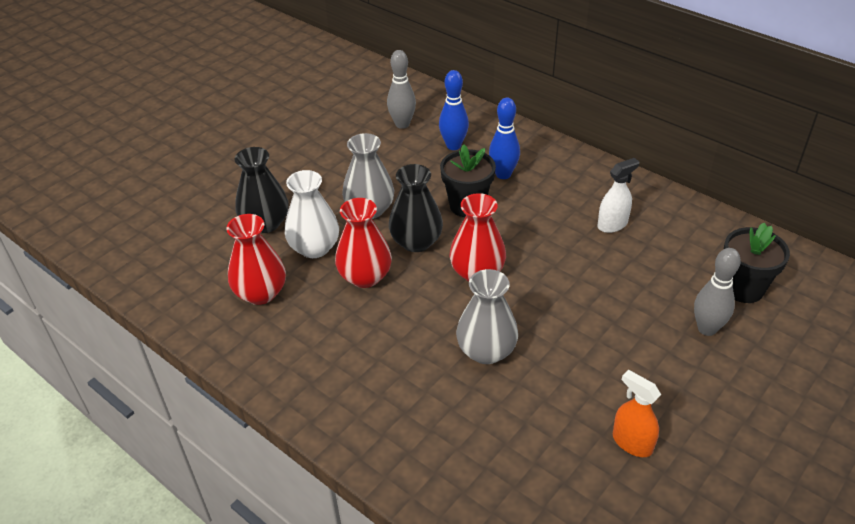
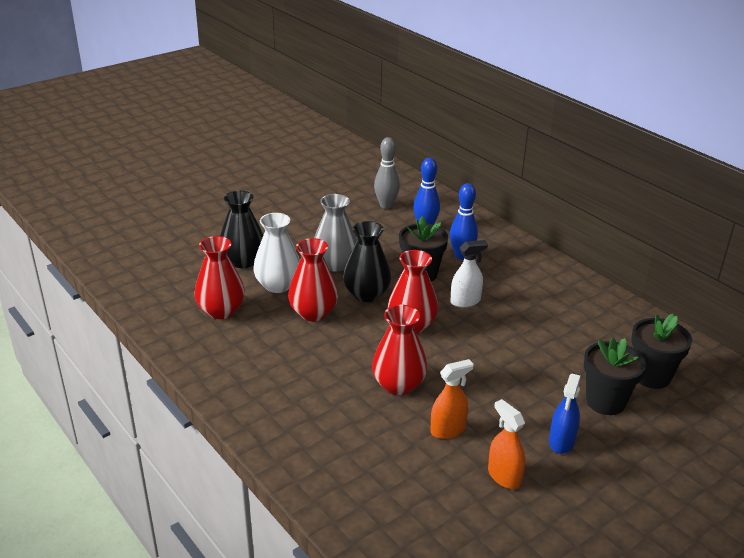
camera: 10 degrees right, 10 degrees down
grey vase [456,269,518,364] -> red vase [372,305,427,395]
white spray bottle [597,158,639,233] -> white spray bottle moved to [450,240,488,308]
grey bowling pin [694,248,741,336] -> black flower pot [584,337,646,415]
none -> orange spray bottle [430,359,474,439]
none -> blue spray bottle [549,373,581,454]

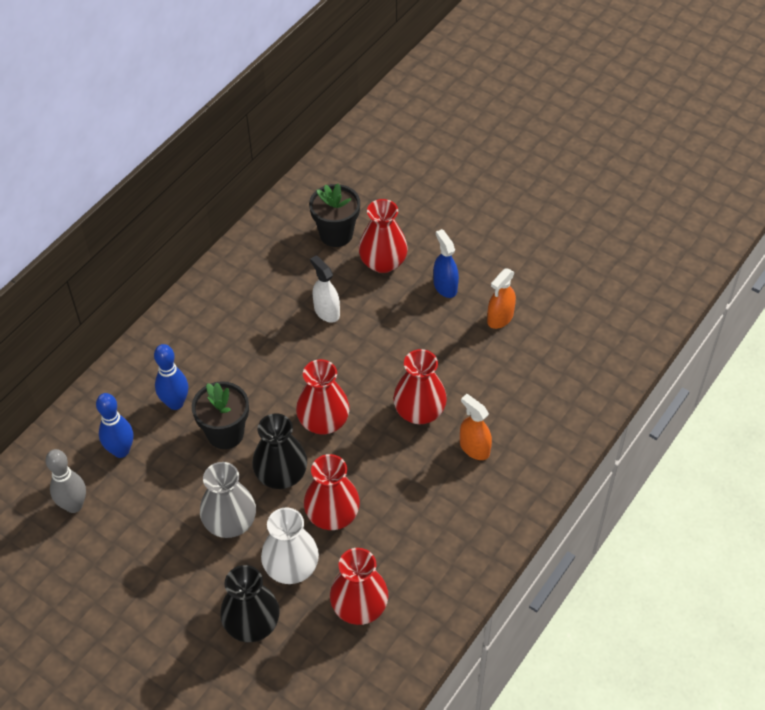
camera: 105 degrees left, 20 degrees up
orange spray bottle [430,359,474,439] -> orange spray bottle moved to [460,394,492,460]
white spray bottle [450,240,488,308] -> white spray bottle moved to [310,256,340,323]
blue spray bottle [549,373,581,454] -> blue spray bottle turned 120 degrees counterclockwise [433,229,459,298]
black flower pot [584,337,646,415] -> red vase [359,199,408,273]

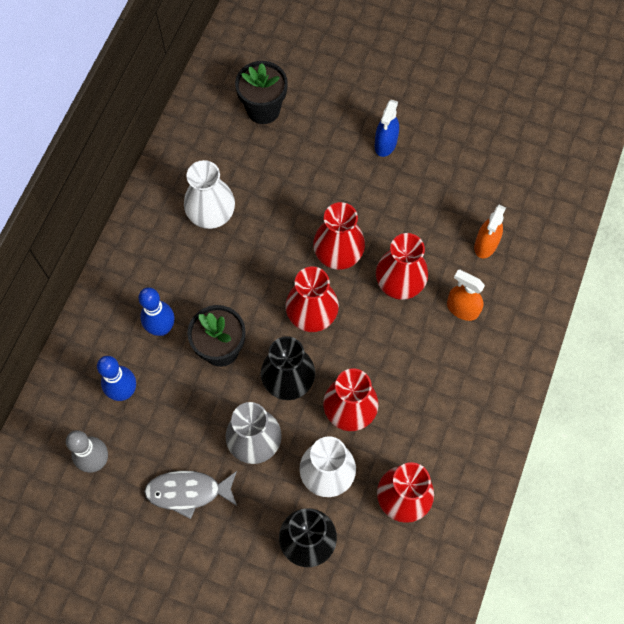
camera: 15 degrees left, 15 degrees up
white spray bottle [310,256,340,323] -> none
red vase [359,199,408,273] -> red vase moved to [313,202,365,270]
blue spray bottle [433,229,459,298] -> blue spray bottle turned 120 degrees counterclockwise [375,100,399,157]
orange spray bottle [487,268,516,329] -> orange spray bottle moved to [474,205,506,258]
none -> grey fish [144,470,237,519]
none -> white vase [184,160,235,229]

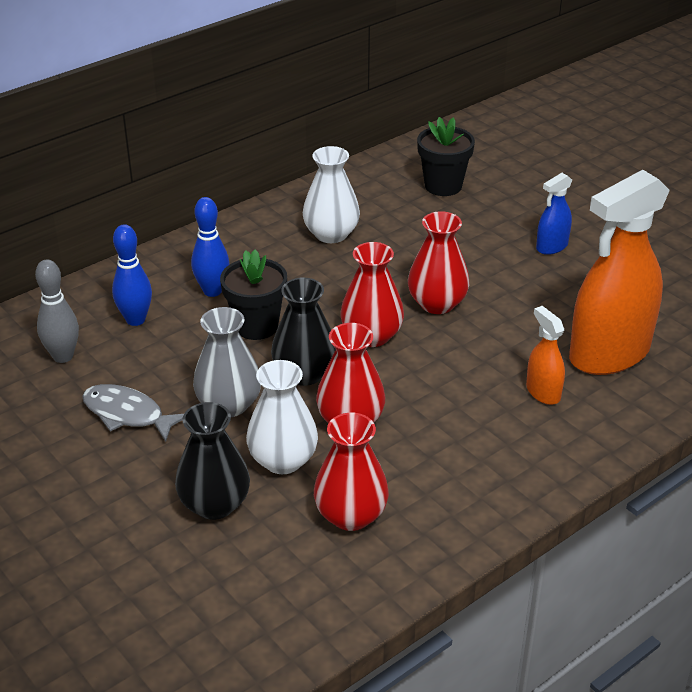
camera: 30 degrees right, 30 degrees down
red vase [376,233,428,300] -> none
orange spray bottle [474,205,506,258] -> orange spray bottle [569,170,670,375], size x2.22

